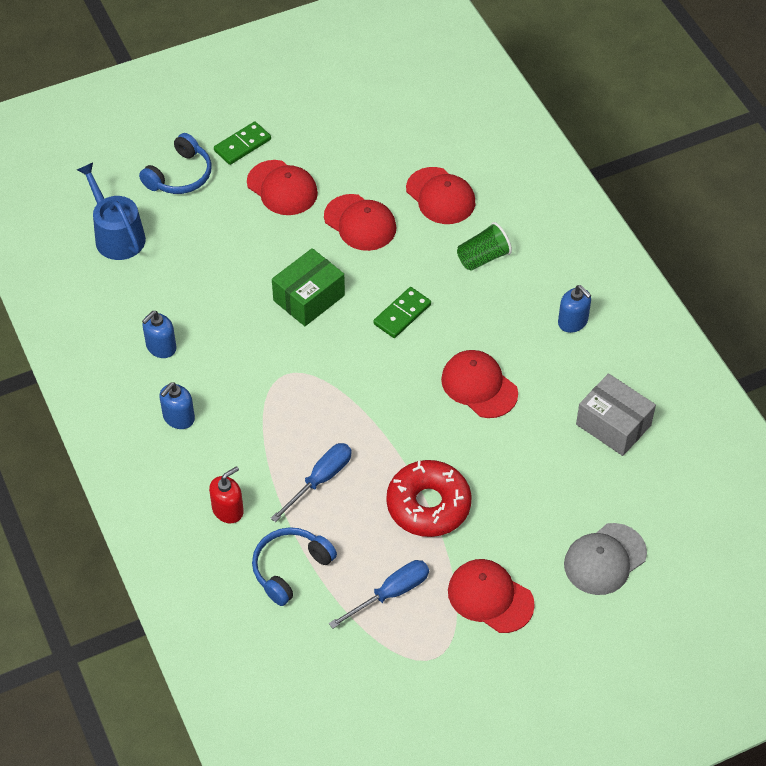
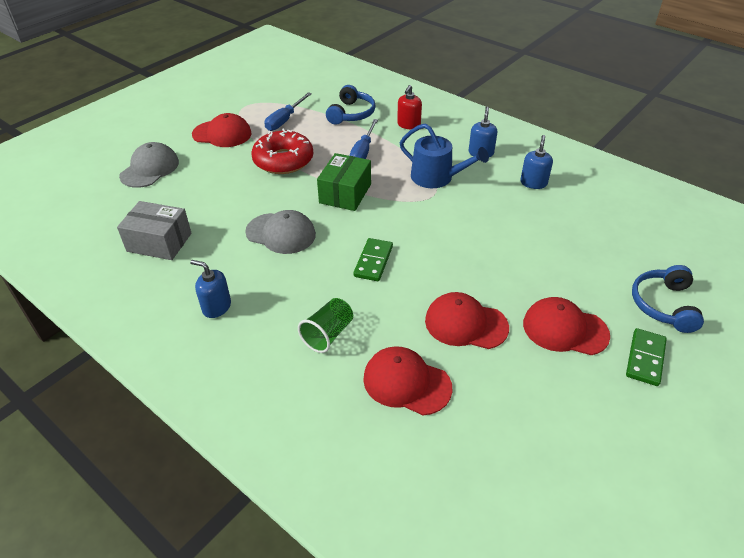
camera: 155 degrees right, 10 degrees down
blue watering can [77,163,146,260] -> blue watering can moved to [400,124,489,188]
green box [272,248,345,326] -> green box moved to [317,153,371,211]
red cap [441,350,518,418] -> grey cap [245,210,316,254]

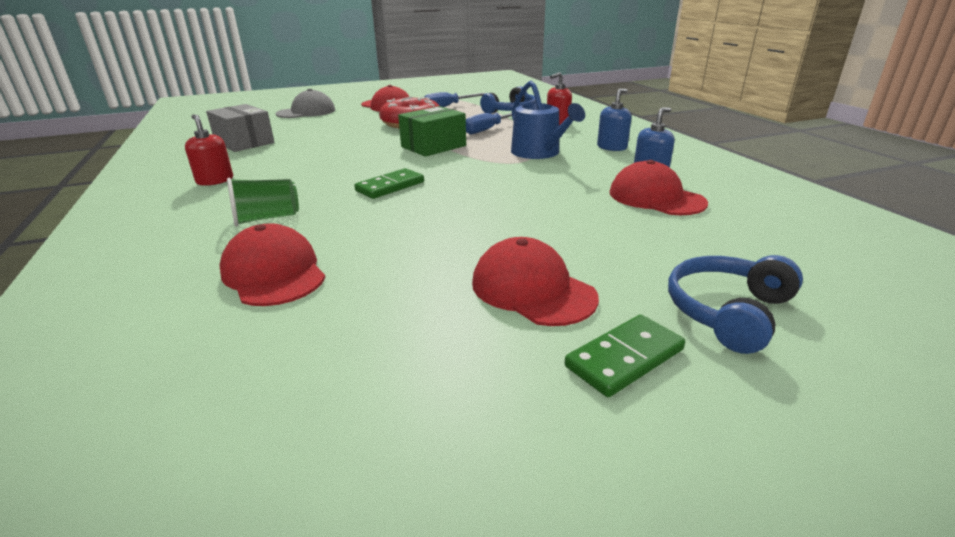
camera: 30 degrees right, 15 degrees down
blue soap dispenser [190,260,231,318] -> red soap dispenser [185,114,233,186]
grey cap [245,210,316,254] -> none
red cap [425,292,509,349] -> red cap moved to [610,160,708,215]

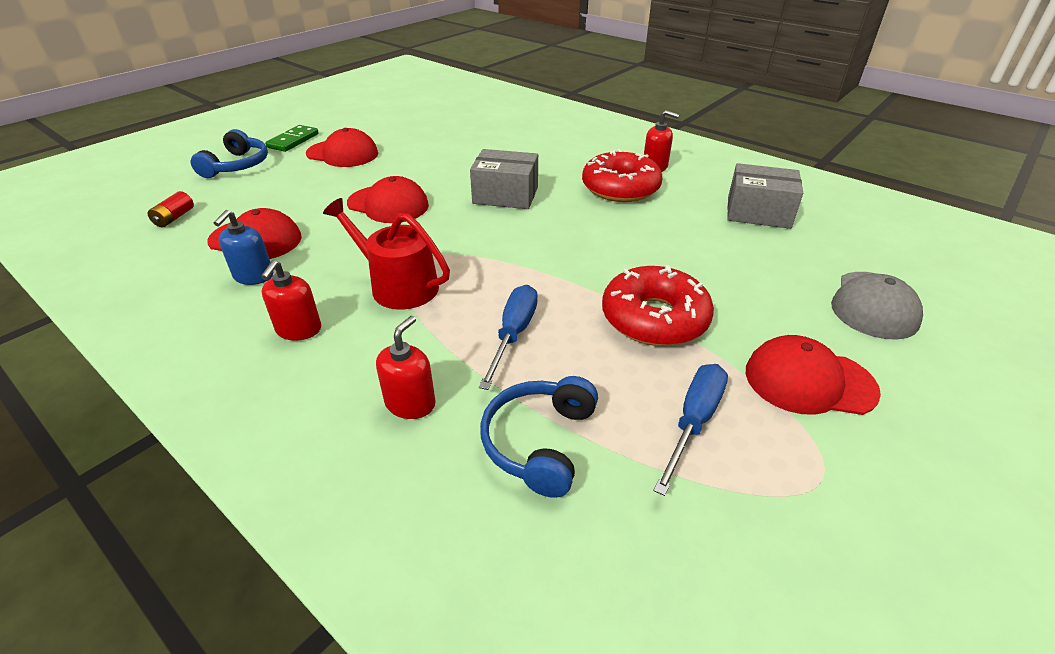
camera: 150 degrees right, 10 degrees up
red cap [220,223,326,306] -> red cap moved to [347,176,429,223]
green cup [227,178,299,227] -> none
green domino [354,168,424,199] -> grey box [470,149,538,209]
green box [398,106,466,157] -> none
blue watering can [511,81,585,159] -> red watering can [323,198,450,309]
blue soap dispenser [597,89,632,151] -> red soap dispenser [261,260,321,341]
none -> red battery [148,191,194,227]
none -> red donut [582,149,662,202]

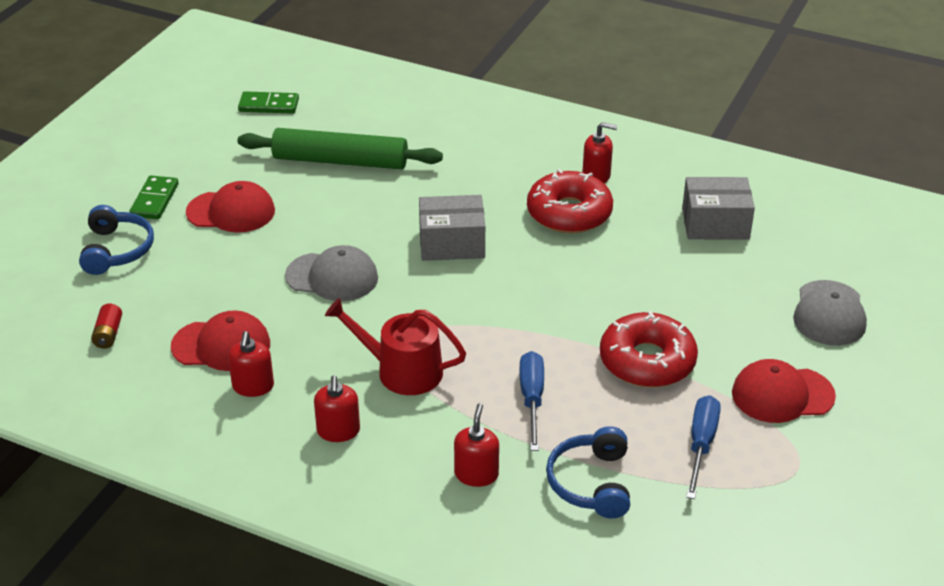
camera: 15 degrees left, 0 degrees up
blue soap dispenser [214,210,273,285] -> red soap dispenser [228,331,274,397]
red cap [347,176,429,223] -> grey cap [285,245,378,301]
none -> green rolling pin [237,128,443,169]
none -> green domino [238,91,299,113]

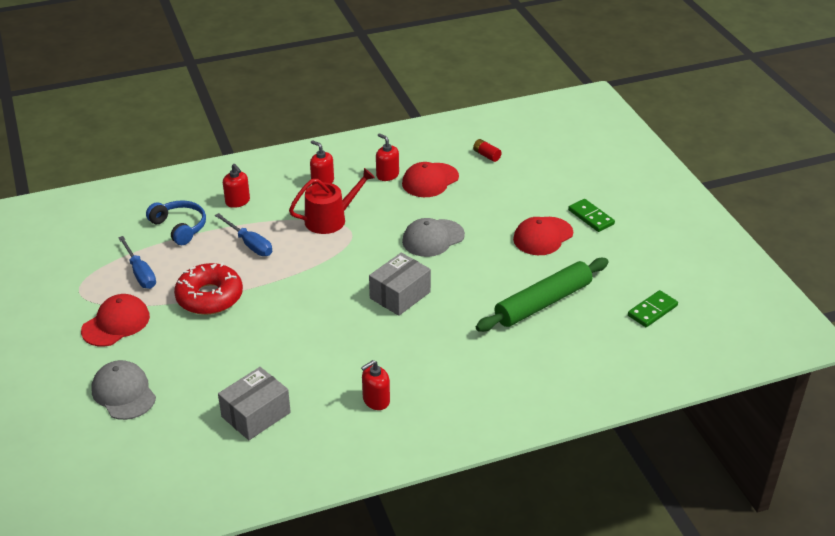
camera: 135 degrees right, 0 degrees up
blue headphones [79,205,154,275] -> none
red donut [527,169,613,234] -> none

